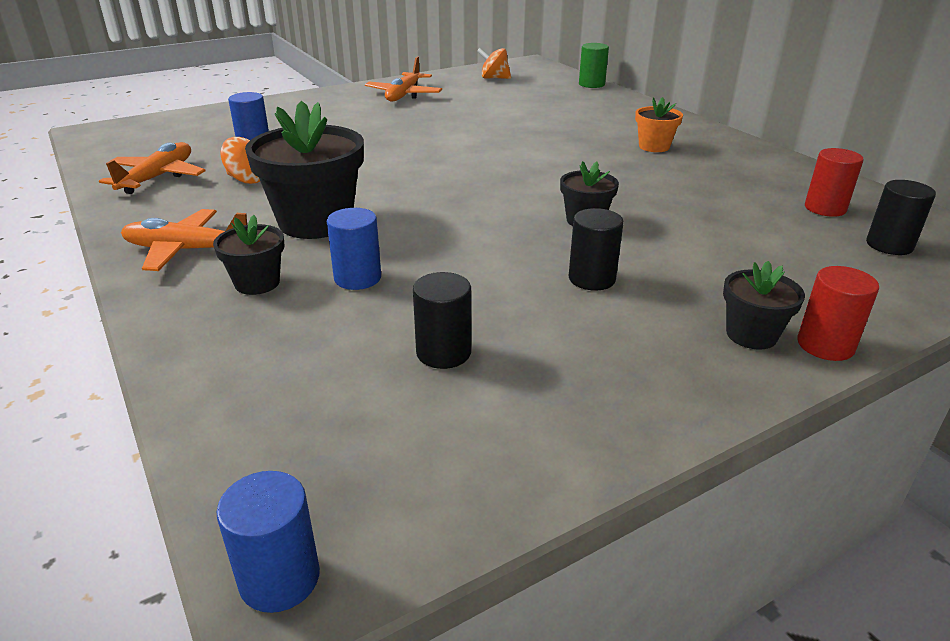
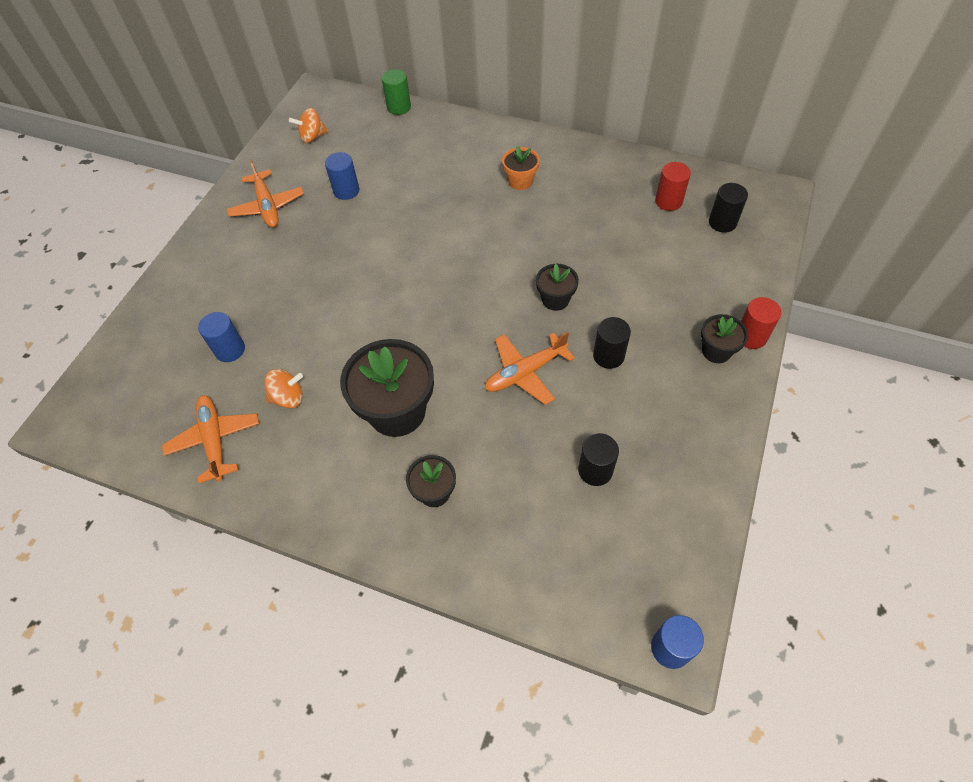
camera: 35 degrees left, 25 degrees up
orange plane [121,209,247,271] -> orange plane moved to [485,331,575,405]
blue cylinder [327,208,381,290] -> blue cylinder moved to [325,152,359,200]

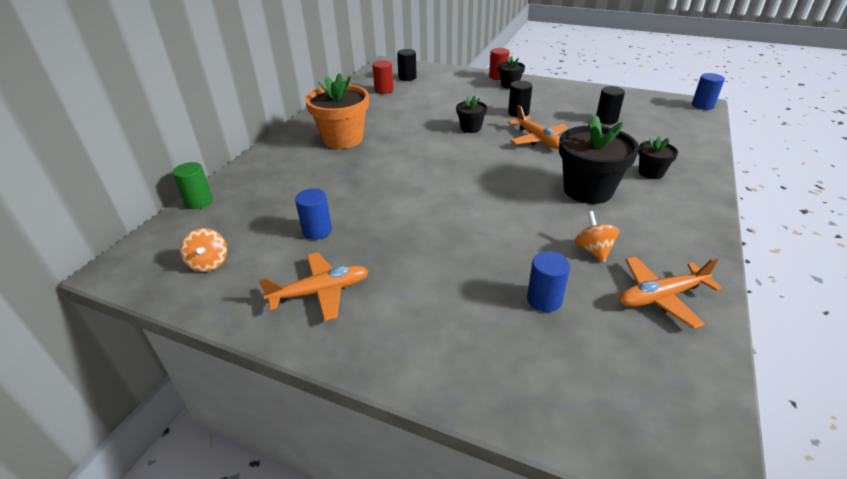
camera: 90 degrees left, 20 degrees down
orange flower pot [502,145,540,190] -> orange flower pot [305,73,369,149], size x1.92

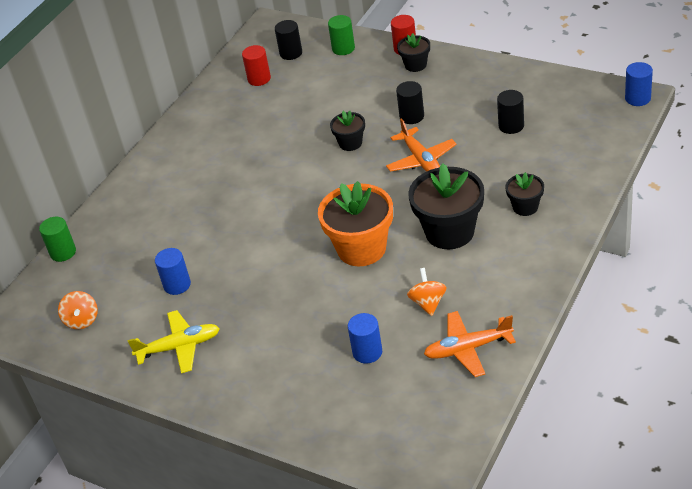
camera: 10 degrees right, 5 degrees up
orange plane [259,253,368,321] -> yellow plane [127,310,220,373]
orange flower pot [305,73,369,149] -> orange flower pot moved to [318,181,393,266]
none -> green cylinder [328,15,355,55]

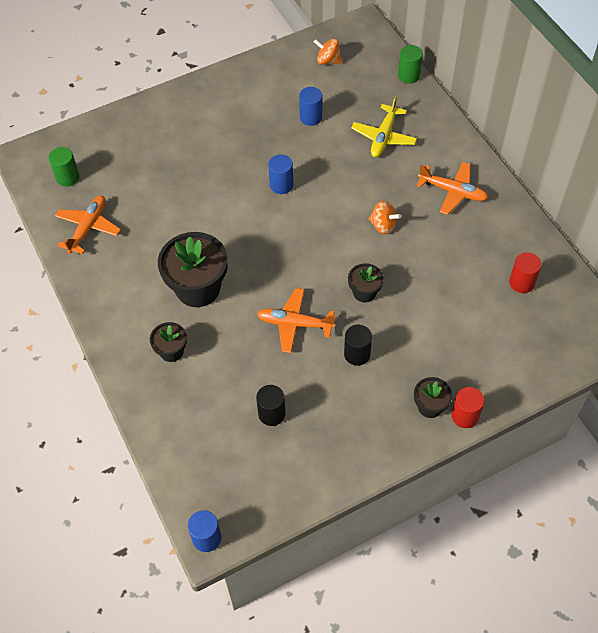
camera: 120 degrees right, 15 degrees up
yellow plane [127,310,220,373] -> yellow plane moved to [351,96,417,157]
black cylinder [275,20,302,60] -> none
orange flower pot [318,181,393,266] -> none
green cylinder [328,15,355,55] -> green cylinder moved to [49,147,80,187]
blue cylinder [348,313,382,364] -> blue cylinder moved to [268,155,293,194]
orange spinning top [407,268,447,316] -> orange spinning top moved to [369,201,401,234]
none -> orange plane [417,162,488,215]

